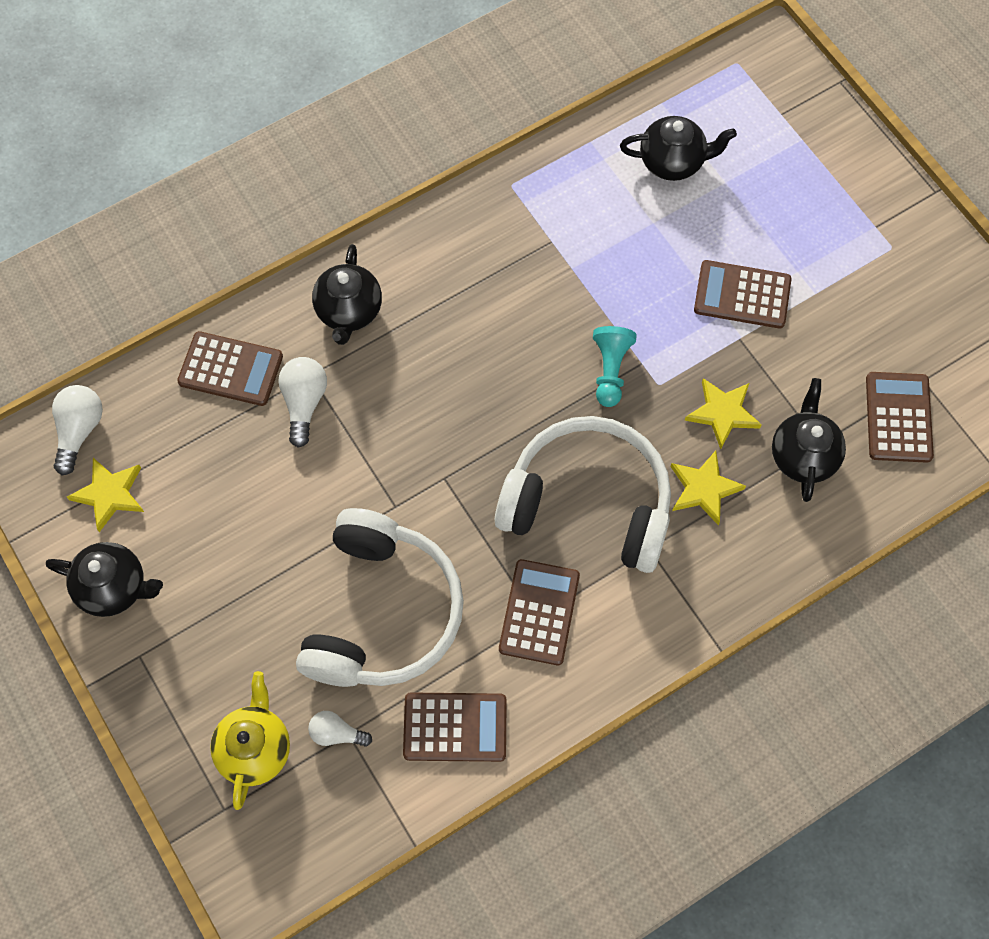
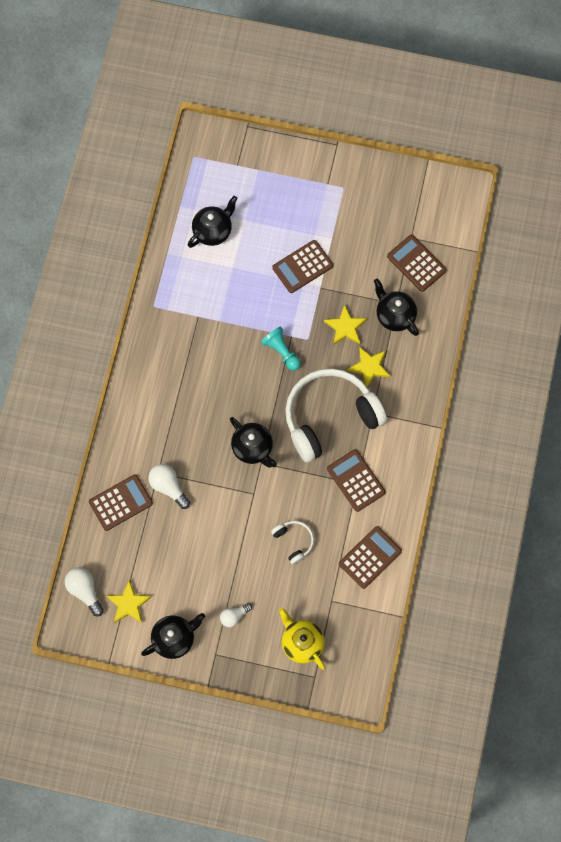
camera: 45 degrees left, 5 degrees up
white headphones [296,508,464,687] -> white headphones [271,521,314,565], size x0.43
white light bulb [308,711,372,747] -> white light bulb moved to [220,603,252,627]
black teapot [312,244,382,345] -> black teapot moved to [230,417,277,467]

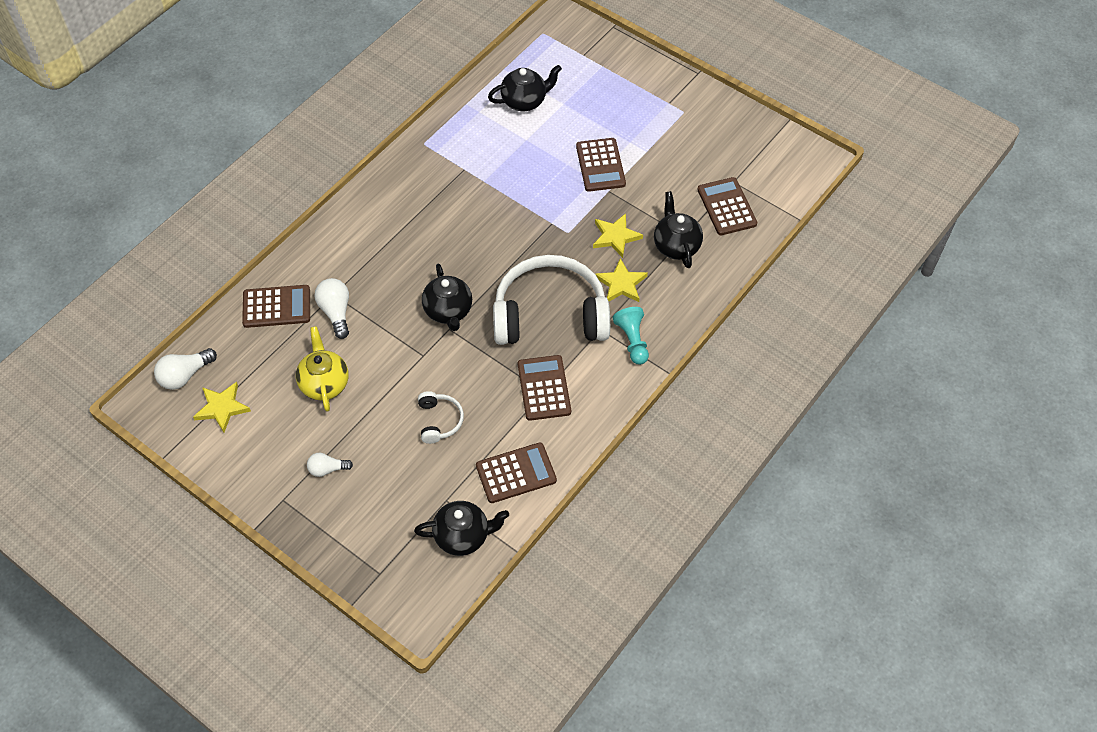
camera: 25 degrees right, 15 degrees down
white light bulb [65,567,104,616] -> white light bulb turned 120 degrees counterclockwise [154,348,217,390]
black teapot [141,613,205,659] -> black teapot moved to [414,501,509,556]
turquoise pawn [261,326,301,371] -> turquoise pawn moved to [613,307,649,365]
brown calculator [272,240,333,293] -> brown calculator turned 90 degrees counterclockwise [576,138,626,192]
yellow teapot [279,608,325,670] -> yellow teapot moved to [296,326,349,411]

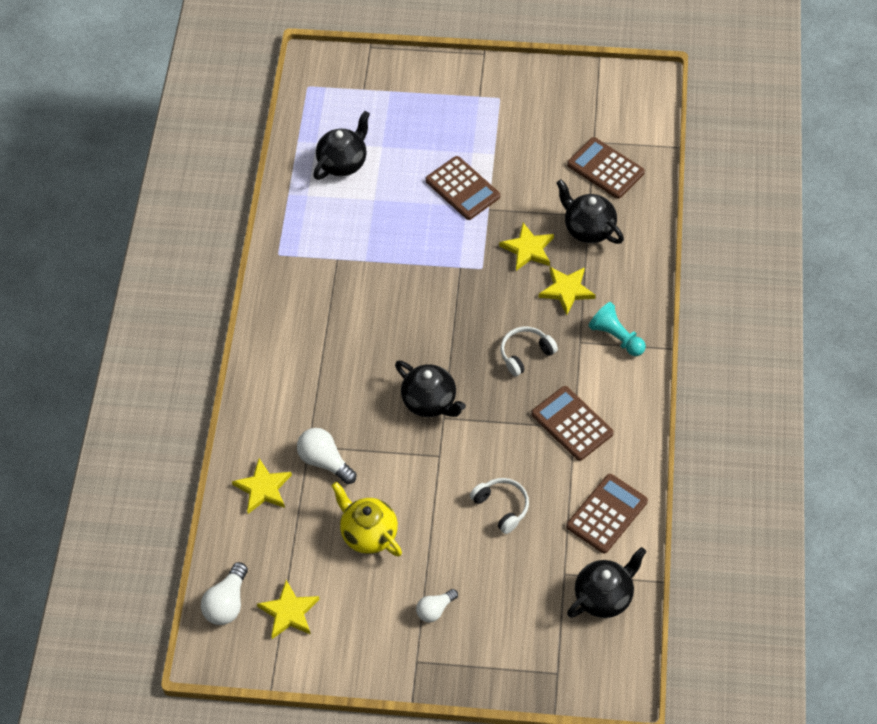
camera: 30 degrees left, 0 degrees up
brown calculator [242,285,310,328] -> yellow star [232,459,292,514]
white headphones [493,255,610,345] -> white headphones [501,326,558,376], size x0.43

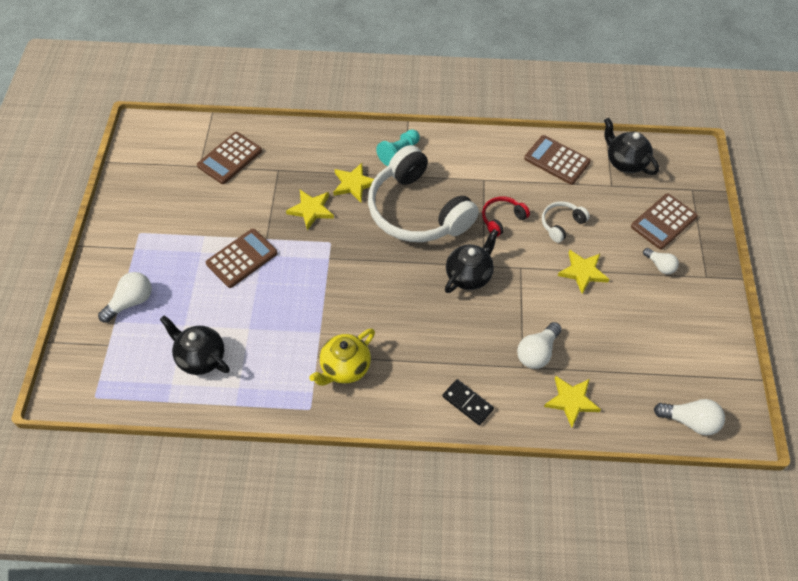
camera: 95 degrees left, 0 degrees up
yellow star [257,580,320,639] -> yellow star moved to [558,250,609,294]
yellow teapot [331,482,402,557] -> yellow teapot moved to [309,329,375,386]
white headphones [501,326,558,376] -> white headphones [368,145,479,242], size x2.33
brown calculator [531,386,614,461] -> brown calculator moved to [631,193,698,249]
black teapot [556,179,624,244] -> none
none -> white light bulb [98,272,152,323]
none -> black domino [442,379,494,425]
none -> red headphones [482,196,530,237]

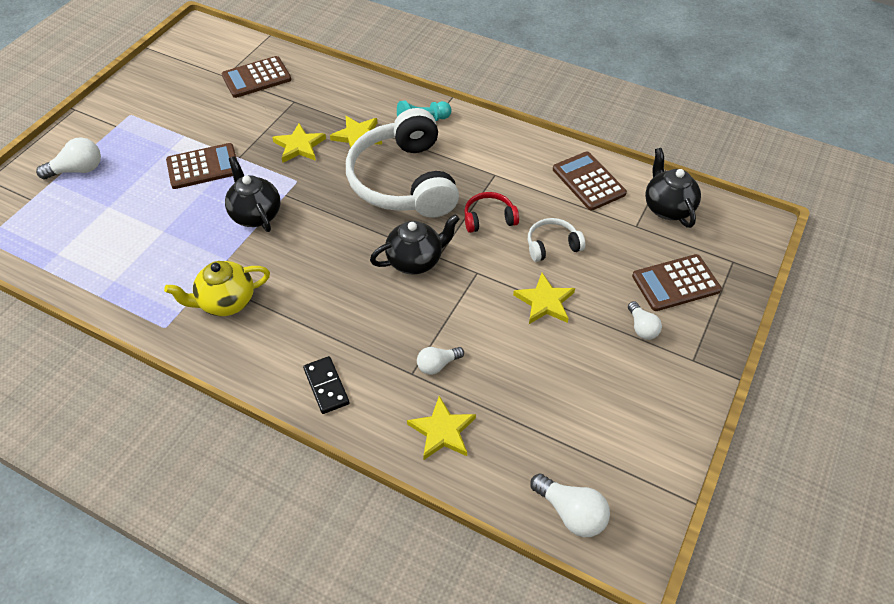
camera: 25 degrees right, 5 degrees down
black teapot [160,315,230,375] -> black teapot moved to [225,156,281,232]
white light bulb [517,322,562,369] -> white light bulb [417,347,464,375], size x0.66

